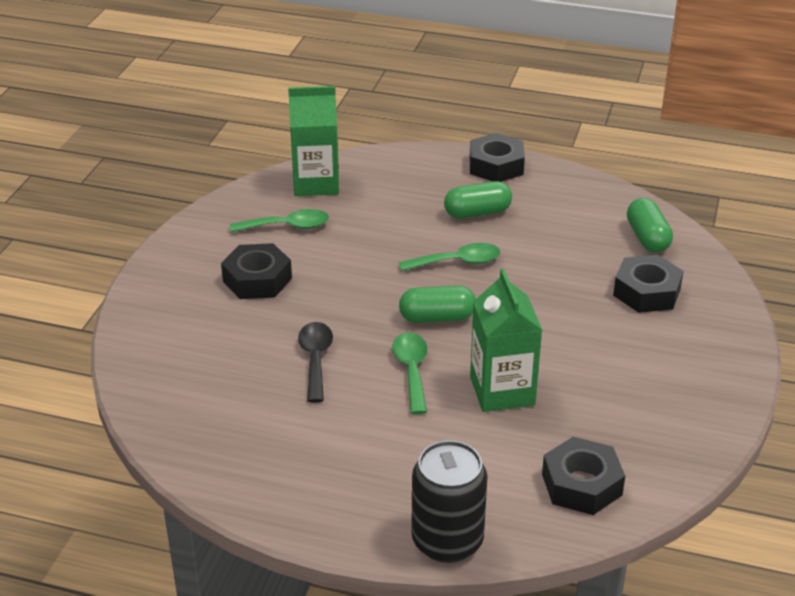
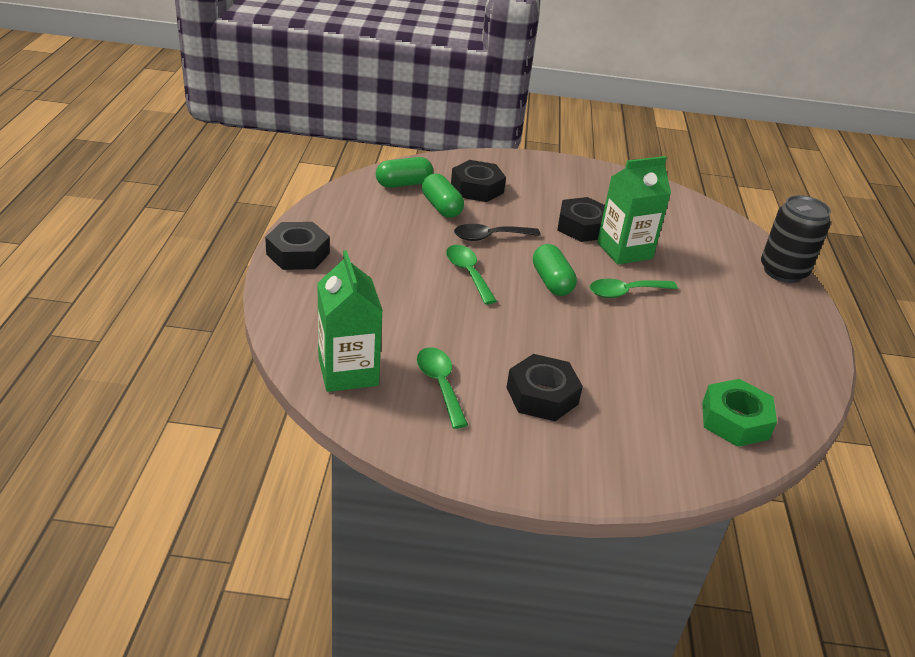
camera: 105 degrees left, 0 degrees up
black spoon [298,322,333,403] -> black spoon moved to [454,224,541,241]
green capsule [444,181,512,219] -> green capsule moved to [422,174,464,218]
black nut [542,437,625,515] -> black nut moved to [557,197,605,242]
none -> green nut [702,379,777,447]

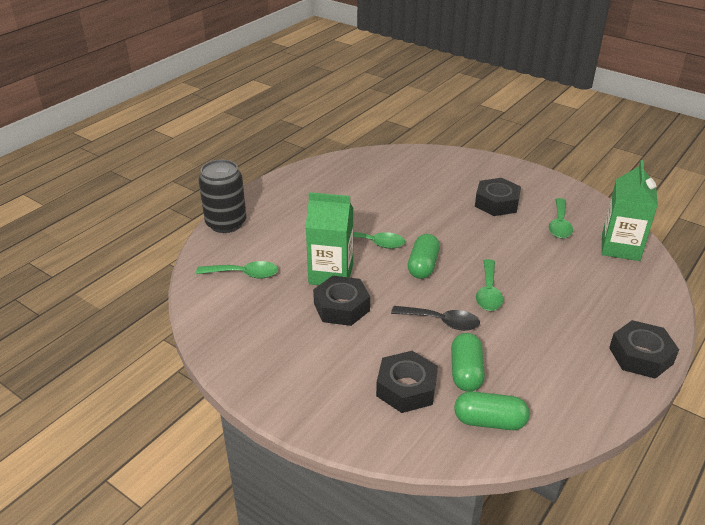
camera: 145 degrees left, 0 degrees up
green nut [702,379,777,447] -> none
none -> green spoon [196,261,278,278]

